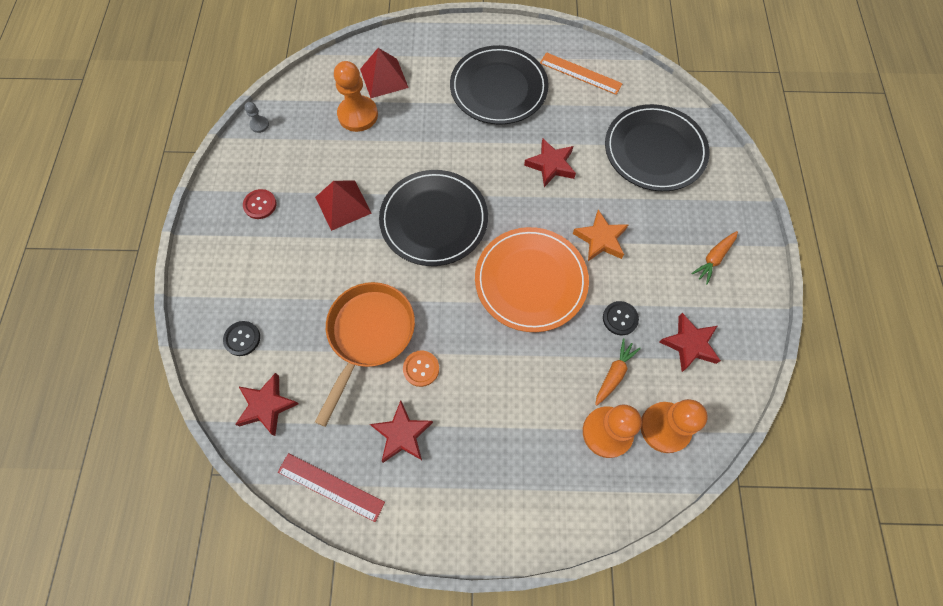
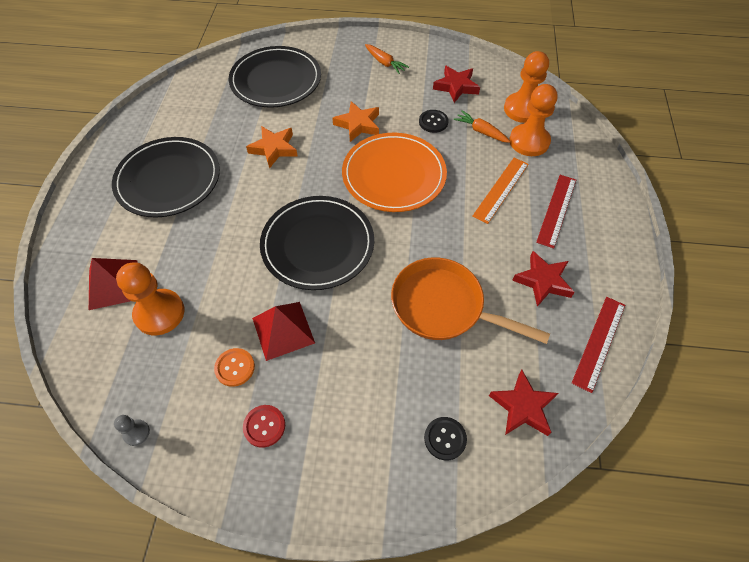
camera: 85 degrees left, 10 degrees down
orange button [403,350,439,387] -> orange button moved to [214,348,255,387]
red star [524,139,576,187] -> orange star [246,126,298,169]
orange ruler [540,52,623,95] -> orange ruler moved to [472,158,529,224]
none -> red ruler [536,175,576,249]

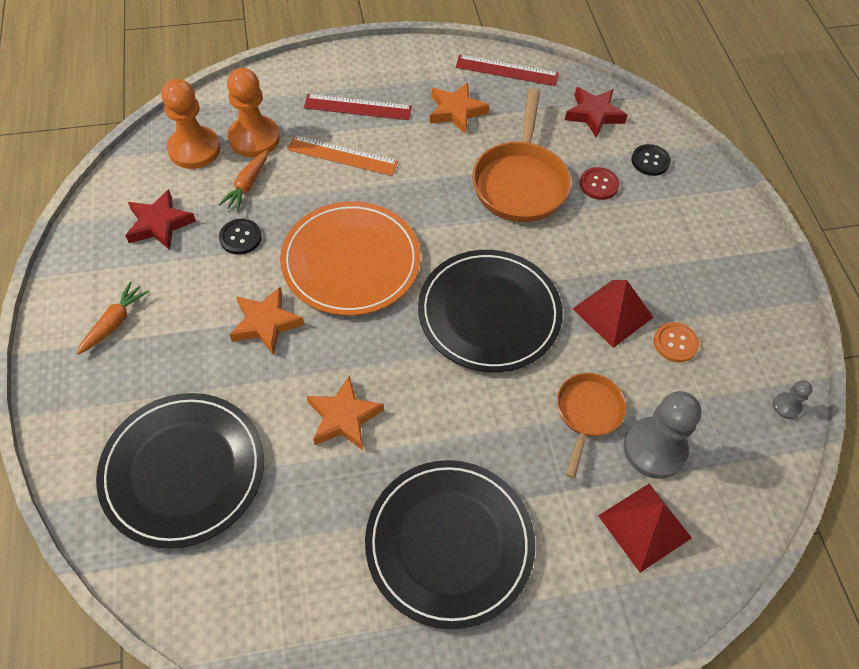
camera: 110 degrees left, 0 degrees up
orange pawn [116,262,184,335] -> grey pawn [624,391,701,479]
red button [243,405,285,448] -> red button moved to [580,167,620,200]
red star [512,251,575,307] -> orange star [430,82,489,134]
none -> orange pan [557,373,626,478]

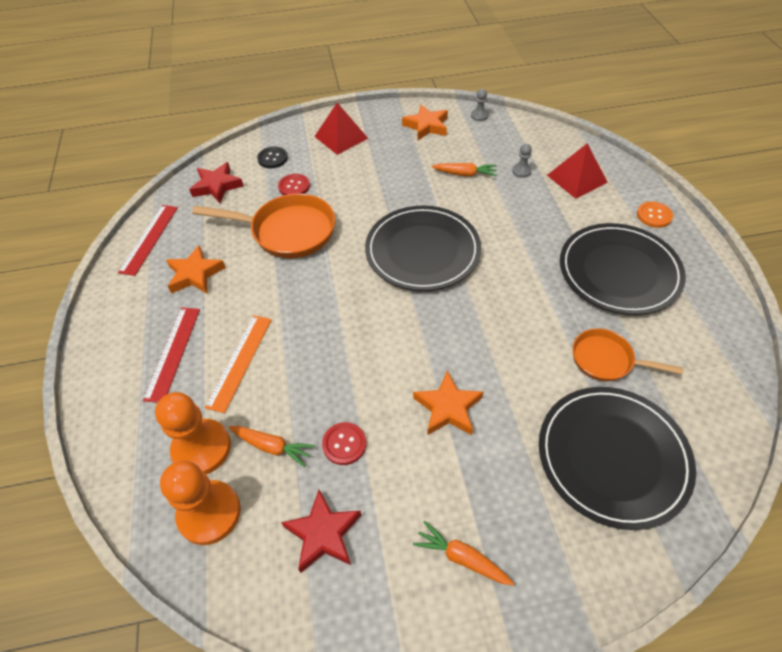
camera: 85 degrees left, 5 degrees down
black button [219,219,262,255] -> red button [322,422,366,465]
orange plate [280,201,421,316] -> none
orange star [307,376,384,450] -> orange star moved to [402,104,448,140]
orange pan [557,373,626,478] -> orange pan moved to [572,328,683,381]
red pyramid [573,280,654,348] -> red pyramid moved to [314,103,368,155]
grey pawn [624,391,701,479] -> grey pawn [512,144,532,178], size x0.46
orange button [654,322,699,362] -> orange button moved to [637,202,673,228]
none -> orange carrot [432,163,497,177]

